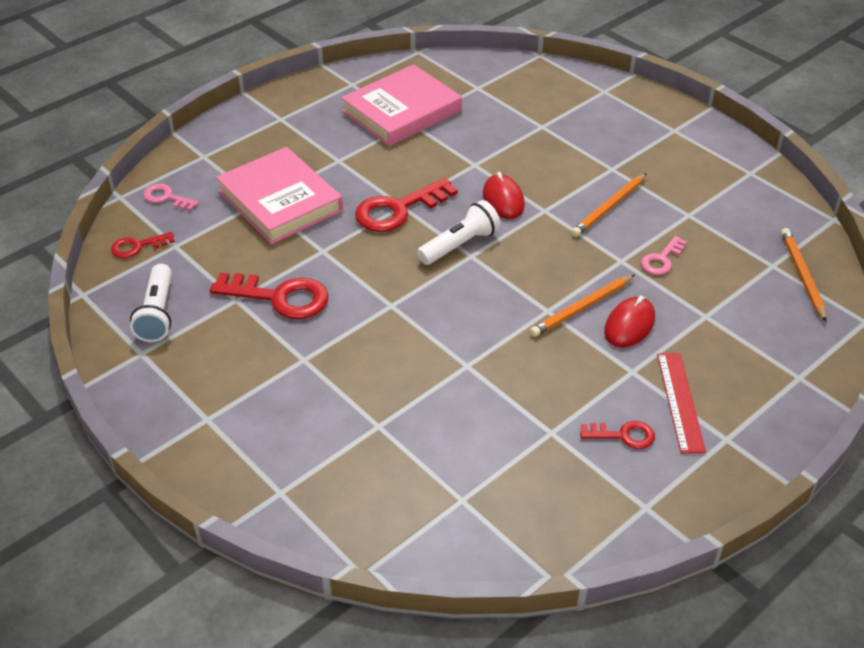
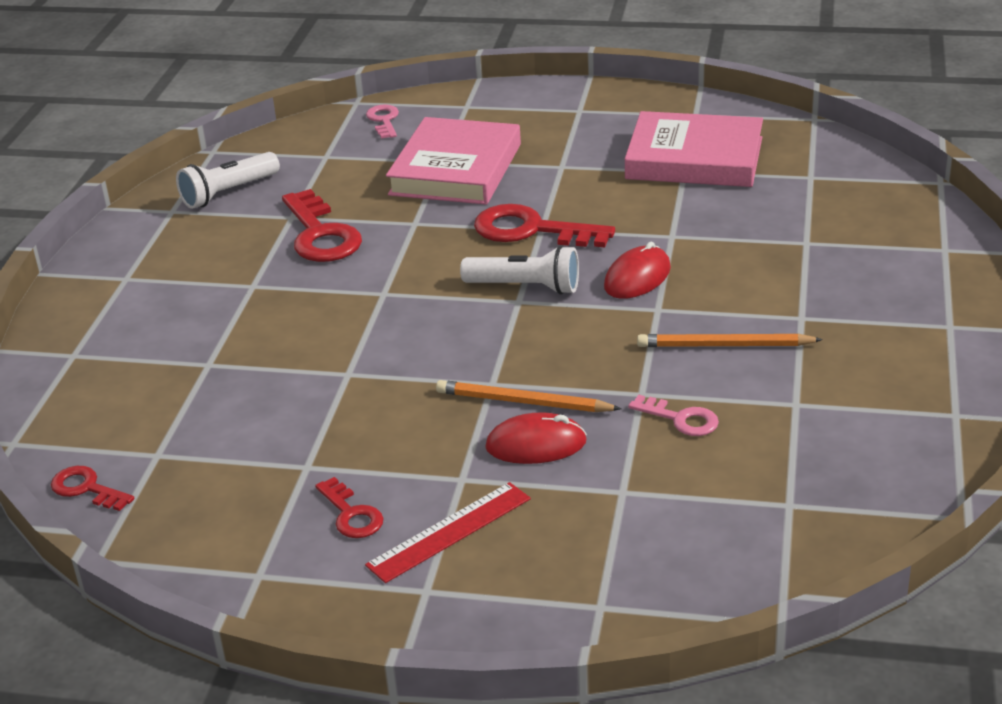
camera: 55 degrees right, 10 degrees down
red key [111,232,175,258] -> red key moved to [51,466,134,511]
pink key [641,236,687,275] -> pink key turned 150 degrees counterclockwise [628,395,719,436]
orange pencil [781,228,827,322] -> none

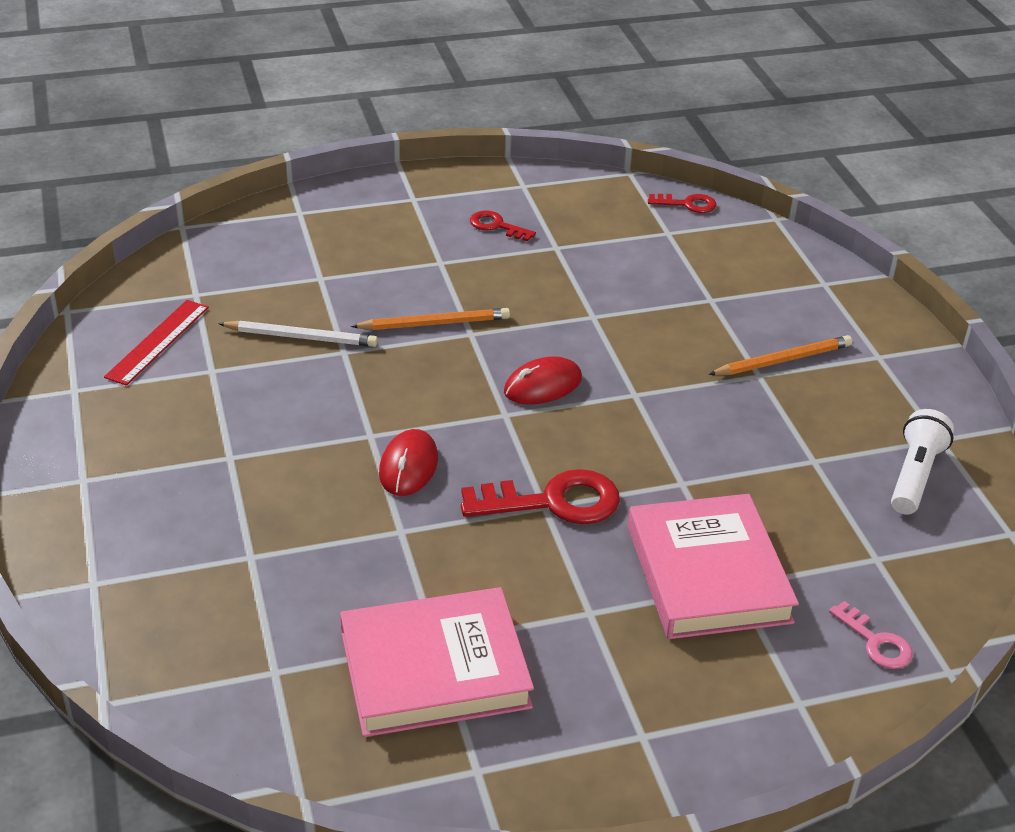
camera: 150 degrees right, 5 degrees up
red key [282,189,362,262] -> none
red ruler [365,482,531,583] -> red ruler moved to [104,300,209,386]
white flashlight [460,245,579,295] -> none
red mouse [485,412,587,464] -> red mouse moved to [504,356,582,404]
pink key [628,395,719,436] -> white pencil [218,321,378,347]
orange pencil [637,334,823,347] -> orange pencil moved to [708,335,852,375]

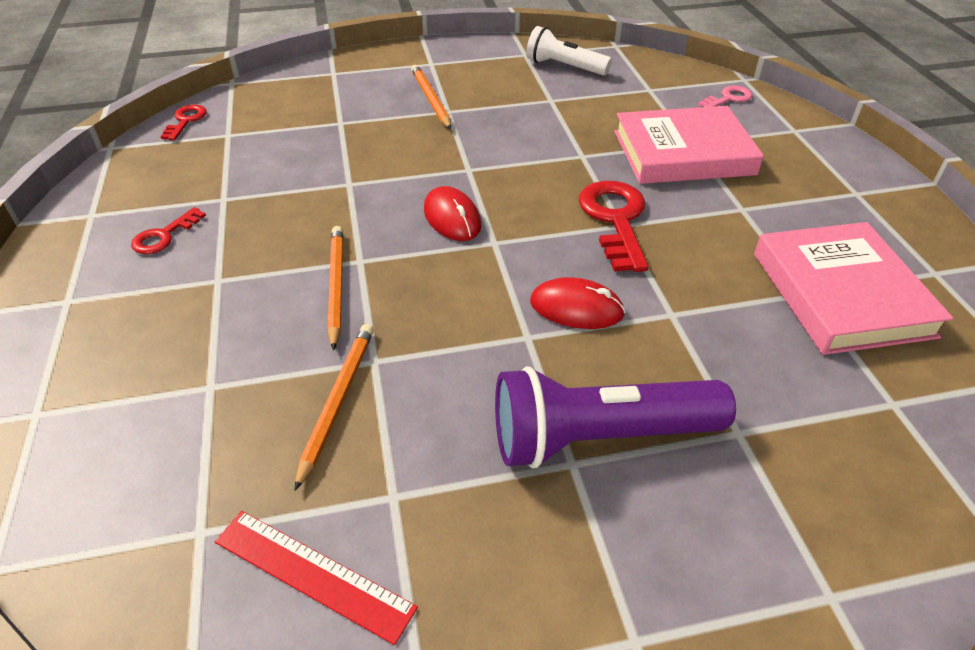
camera: 85 degrees left, 5 degrees up
white pencil [218,321,378,347] -> orange pencil [294,324,374,491]
none -> purple flashlight [495,366,736,469]

